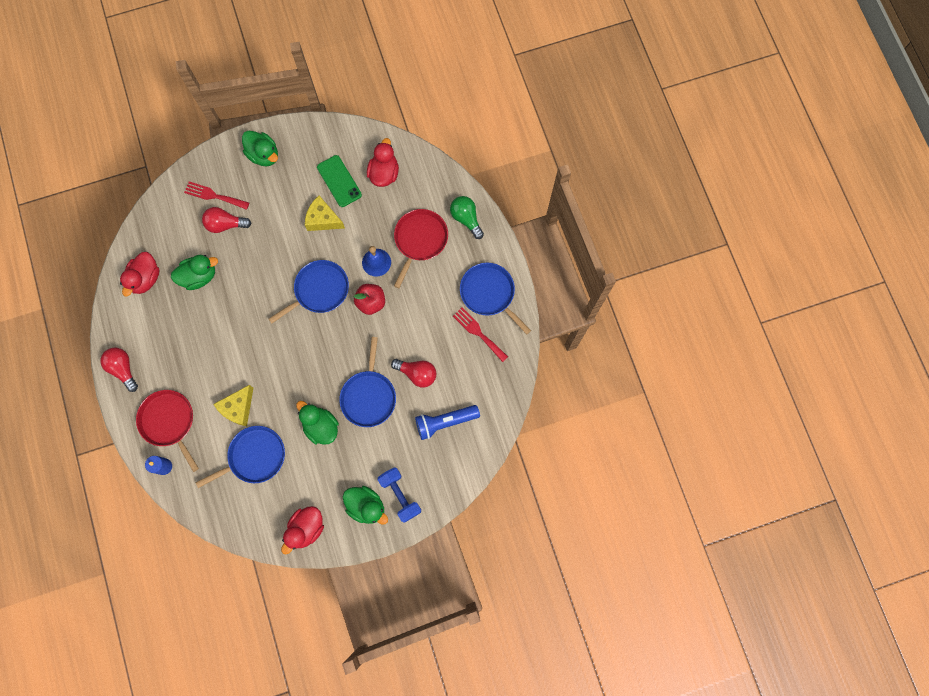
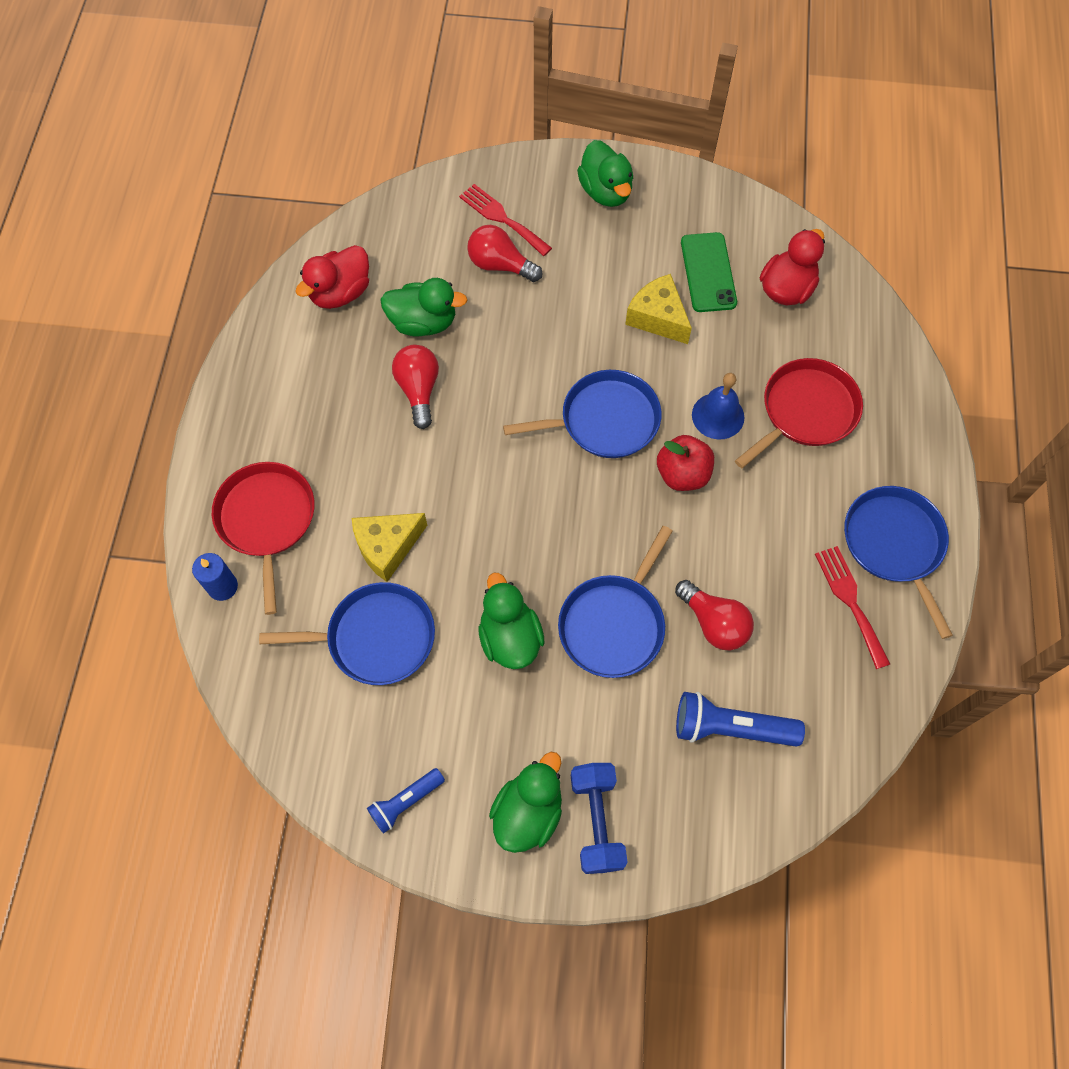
camera: 25 degrees right, 10 degrees down
red light bulb [100,347,138,392] -> red light bulb moved to [392,345,439,429]
red duck [281,506,324,555] -> blue flashlight [367,768,445,834]
green duck [343,486,388,524] -> green duck turned 120 degrees counterclockwise [489,752,562,853]
green light bulb [450,196,484,239] -> none

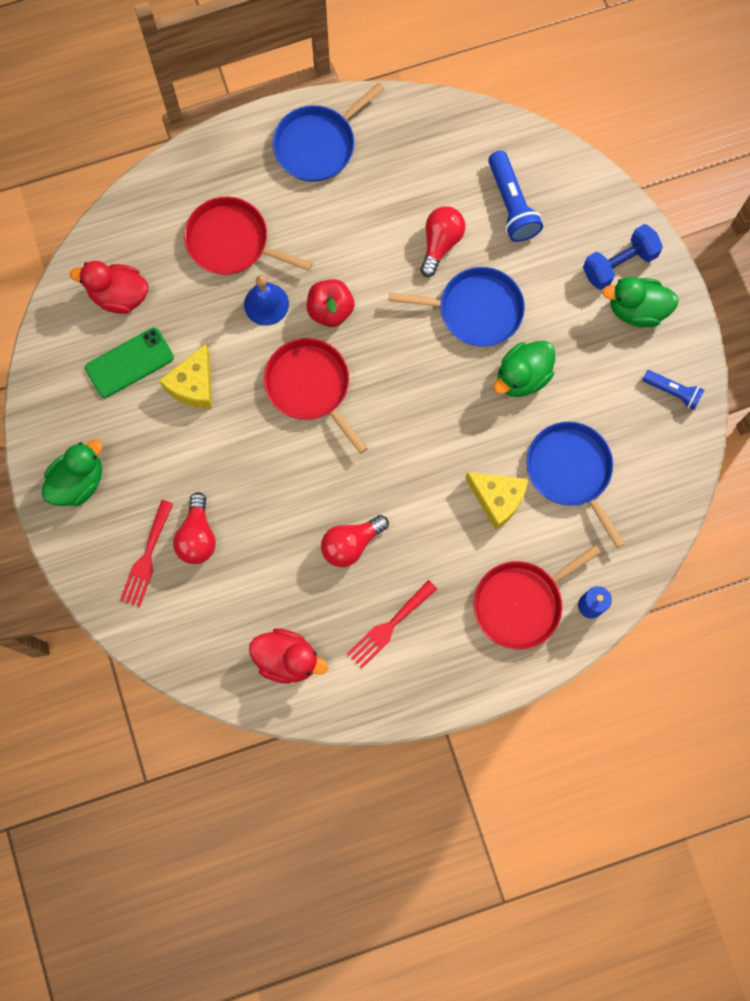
camera: 115 degrees left, 10 degrees up
green duck [380,278,467,337] -> none
blue pan [503,370,662,458] -> red pan [264,338,368,454]
red fork [815,546,890,669] -> red fork moved to [347,580,437,669]

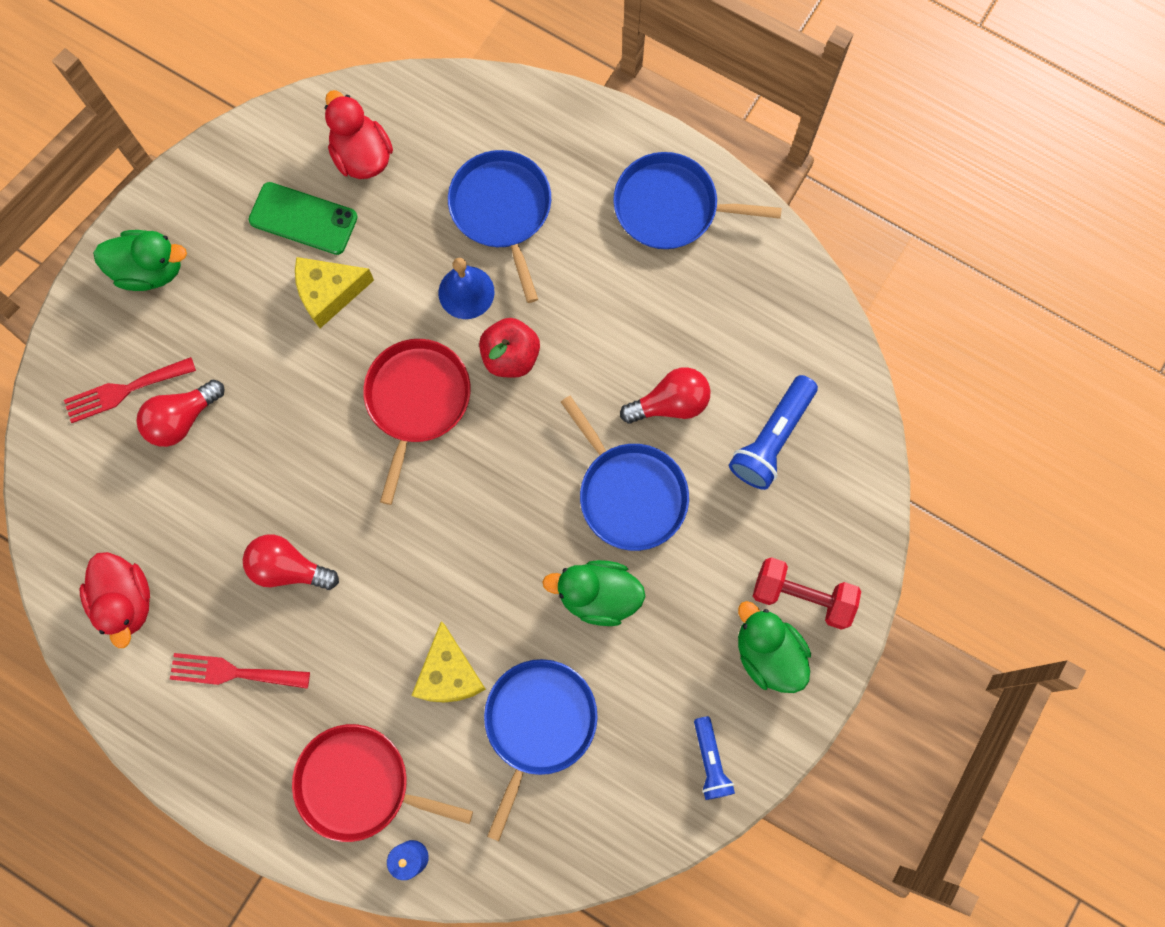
camera: 50 degrees right, 0 degrees up
red pan [184,197,312,275] -> blue pan [448,150,551,303]
blue dumbbell [583,224,663,290] -> red dumbbell [753,557,861,630]

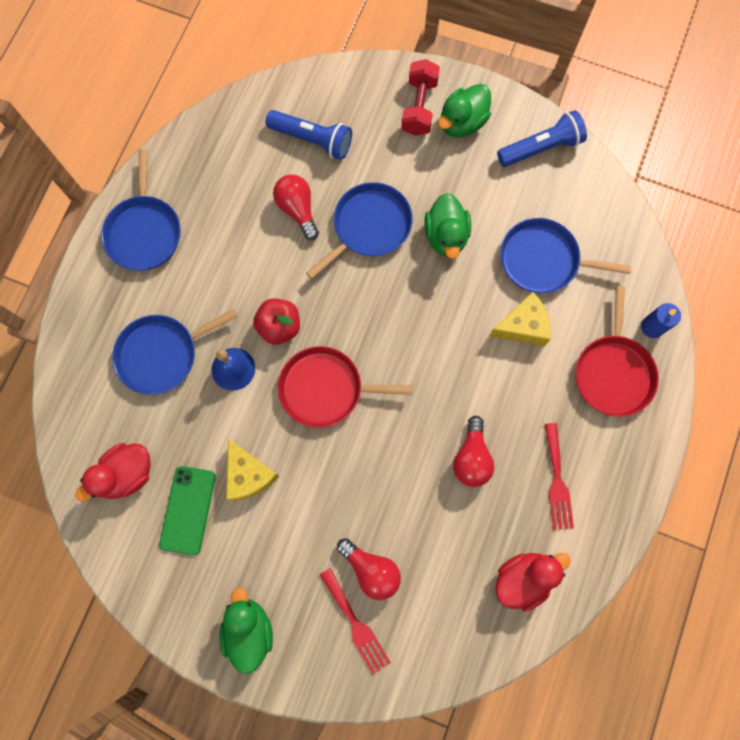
camera: 100 degrees left, 0 degrees up
blue flashlight [694,716,735,800] -> blue flashlight [497,110,587,167], size x1.59

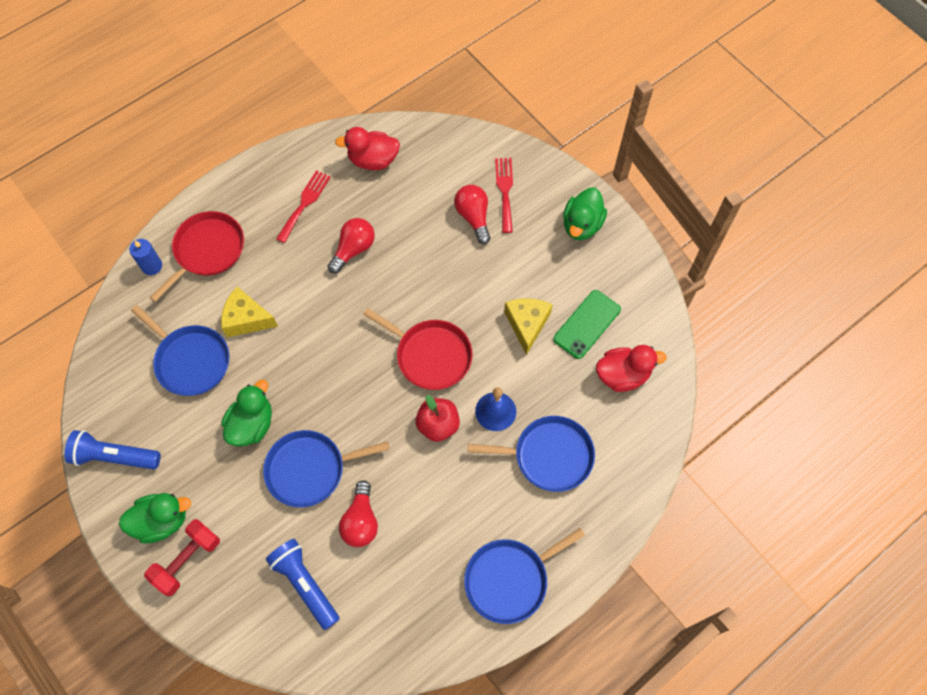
camera: 150 degrees left, 10 degrees down
blue pan [101,149,181,270] -> blue pan turned 150 degrees counterclockwise [464,528,585,624]

